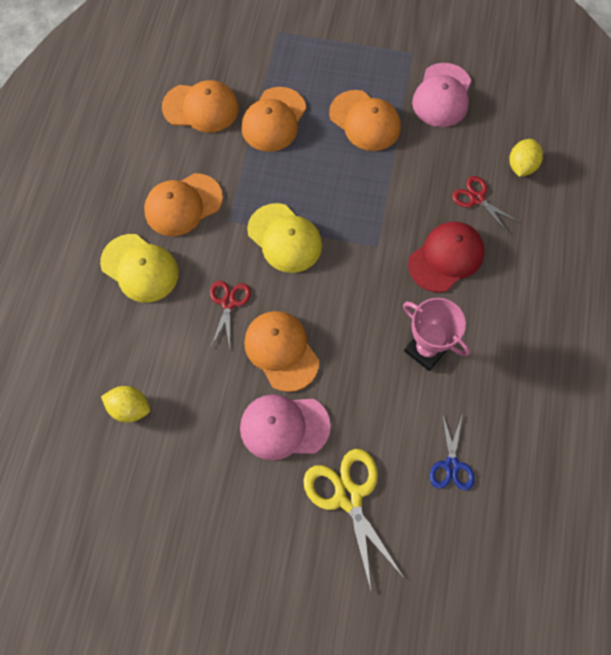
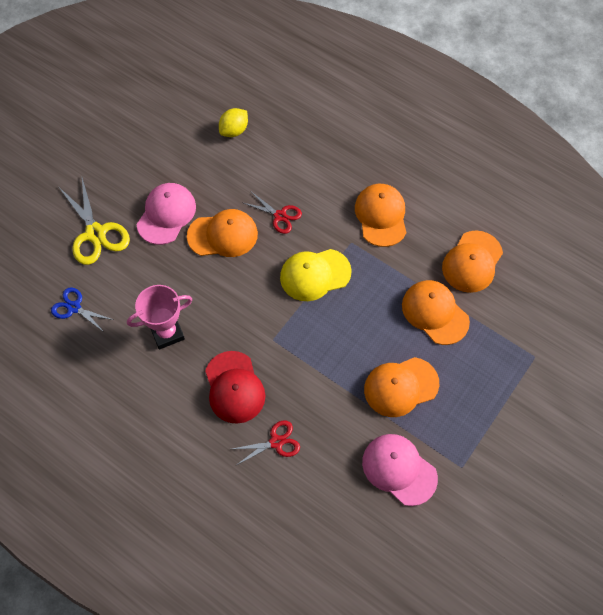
camera: 115 degrees right, 5 degrees down
yellow cap [100,234,179,303] -> none
yellow scissors [303,449,404,591] -> yellow scissors turned 60 degrees clockwise [59,178,130,265]
yellow lemon [509,139,543,177] -> none

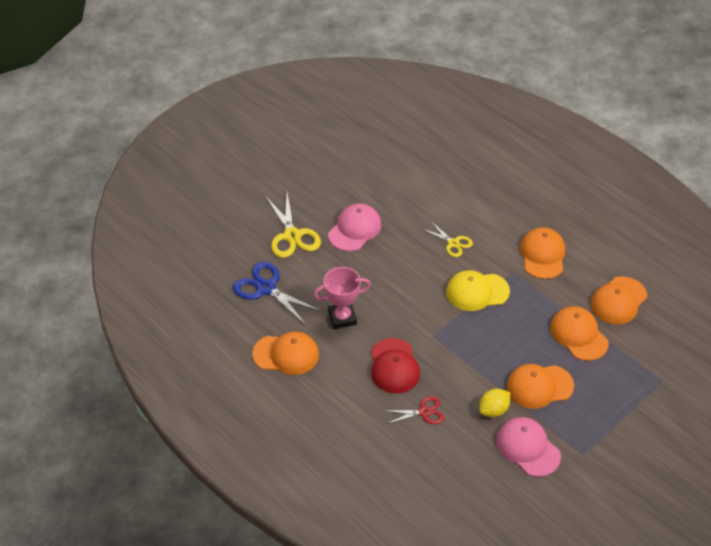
camera: 10 degrees right, 15 degrees down
blue scissors [51,287,114,333] -> blue scissors [233,262,321,325], size x1.68
orange cap [187,209,258,257] -> orange cap moved to [252,332,319,375]
yellow lemon [219,108,248,137] -> yellow lemon moved to [479,388,510,417]
red scissors [244,192,302,234] -> yellow scissors [423,222,473,257]

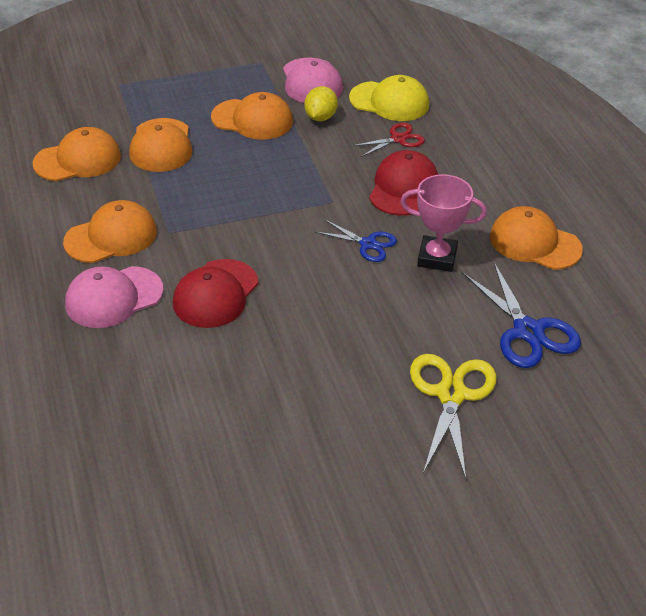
camera: 155 degrees left, 5 degrees down
pink cap [328,203,381,251] -> pink cap moved to [65,266,163,328]
red scissors [387,396,444,424] -> red scissors turned 135 degrees clockwise [352,123,425,157]
yellow scissors [423,222,473,257] -> red cap [173,259,258,328]
yellow cap [446,270,510,311] -> yellow cap moved to [349,75,429,121]
yellow lemon [479,388,510,417] -> yellow lemon turned 60 degrees counterclockwise [304,86,338,121]
orange cap [520,227,565,279] -> orange cap turned 150 degrees counterclockwise [63,200,157,263]
none -> blue scissors [315,219,397,262]

